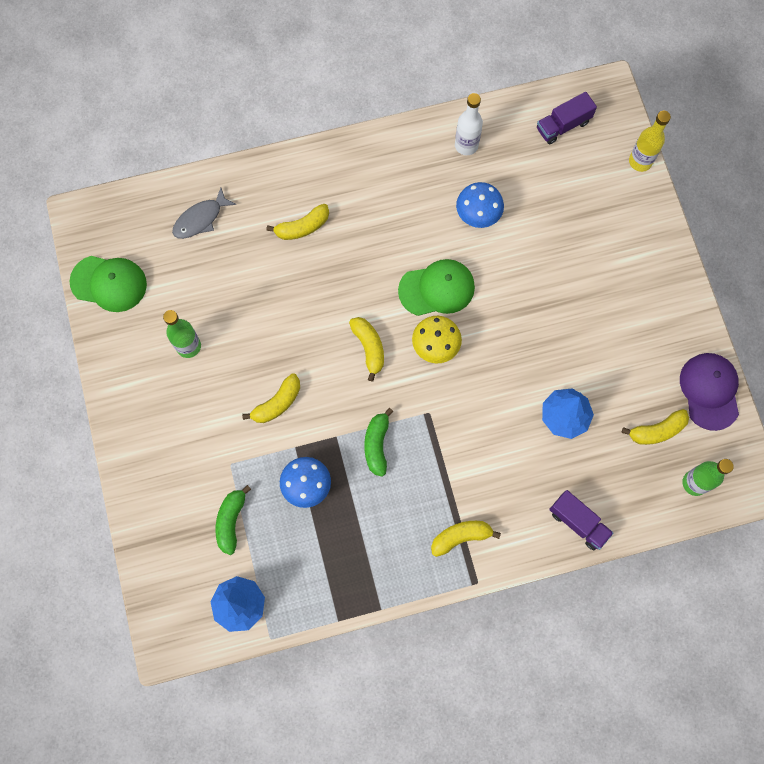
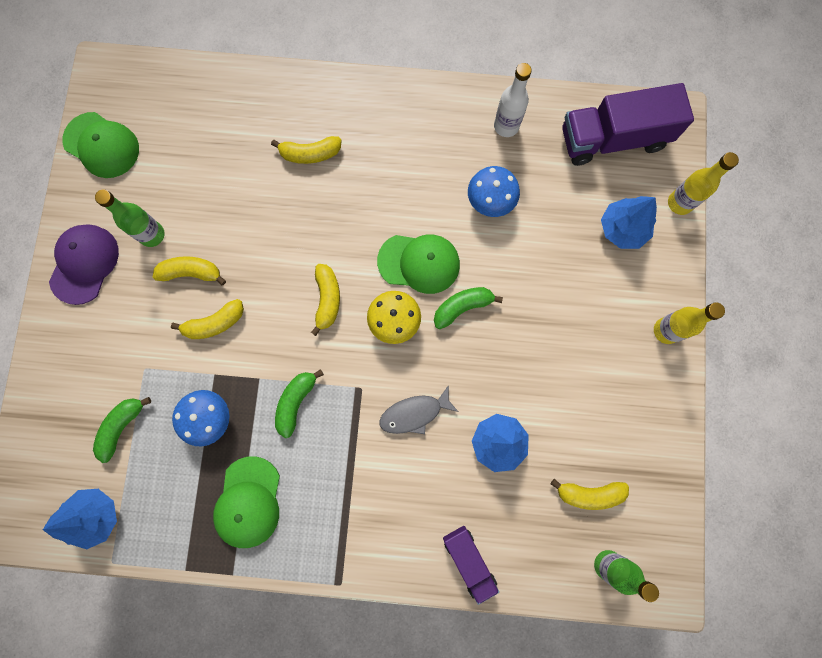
camera: 20 degrees right, 5 degrees up
grey fish [172,188,236,239] -> grey fish moved to [379,385,458,434]
yellow banana [431,521,501,557] -> yellow banana moved to [153,256,226,285]
purple truck [537,92,597,145] -> purple truck [562,83,694,166], size x1.79
purple cap [680,353,739,431] -> purple cap moved to [49,224,119,305]
none -> green cap [213,456,280,548]
none -> green banana [434,287,503,329]
none -> blue tree [601,196,657,249]
none -> yellow bottle [654,302,725,344]

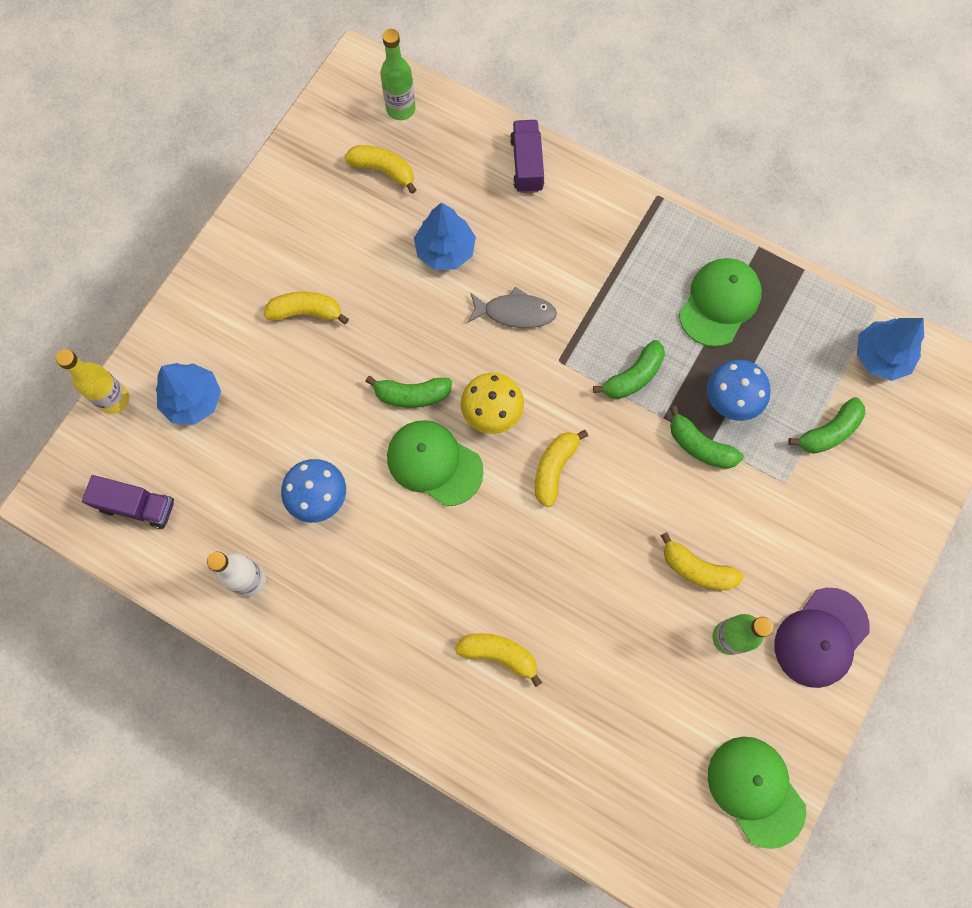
camera: 155 degrees left, 5 degrees down
yellow banana [171,299,244,339] -> yellow banana moved to [264,292,349,324]
purple truck [562,83,694,166] -> purple truck [82,475,174,529], size x0.56
yellow bottle [654,302,725,344] -> none
none -> green banana [670,406,744,469]

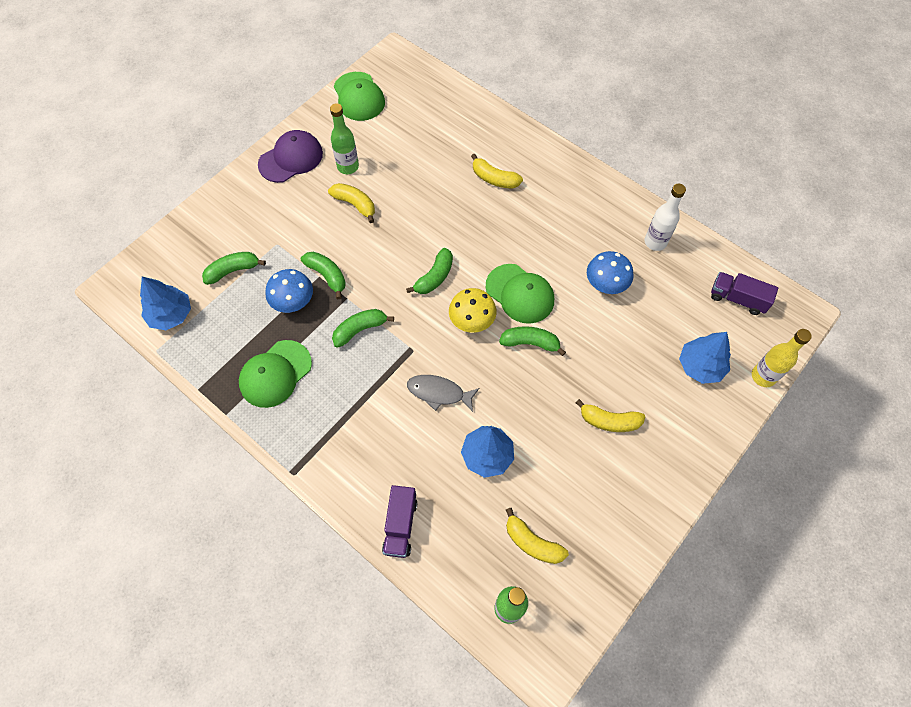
camera: 170 degrees left, 10 degrees down
yellow banana [535,430,588,507] -> green banana [406,248,453,294]

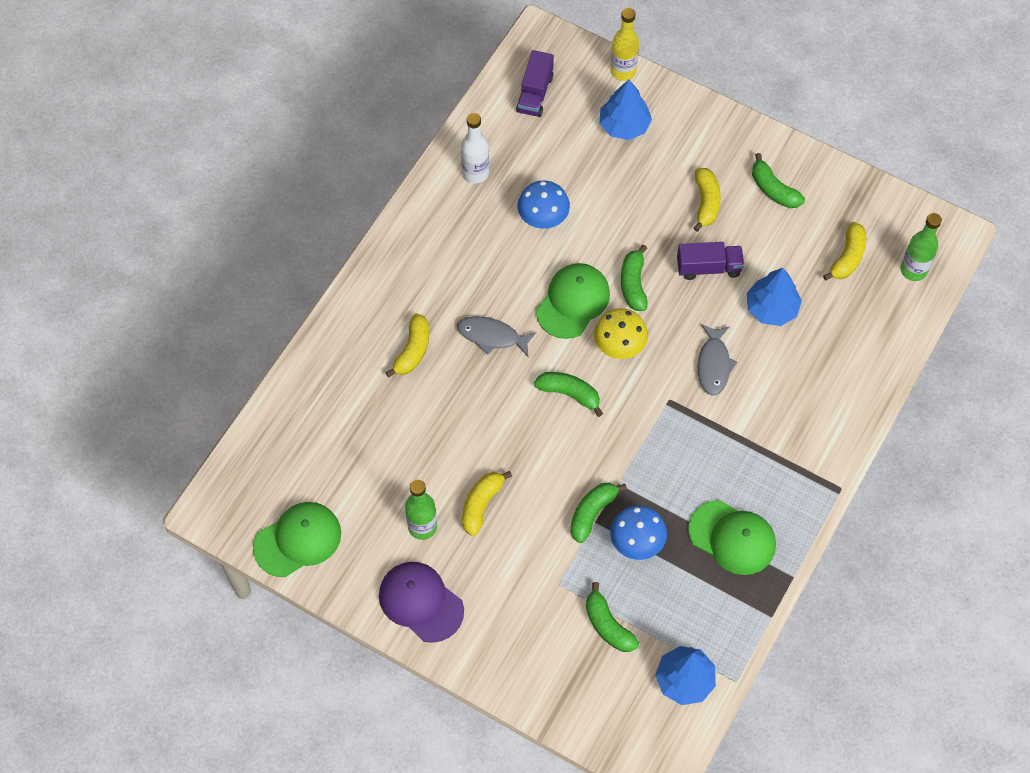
camera: 100 degrees left, 0 degrees up
green banana [332,309,394,348] -> green banana moved to [752,153,805,208]
purple truck [382,485,418,558] -> purple truck moved to [677,242,744,280]
none -> grey fish [457,316,536,356]

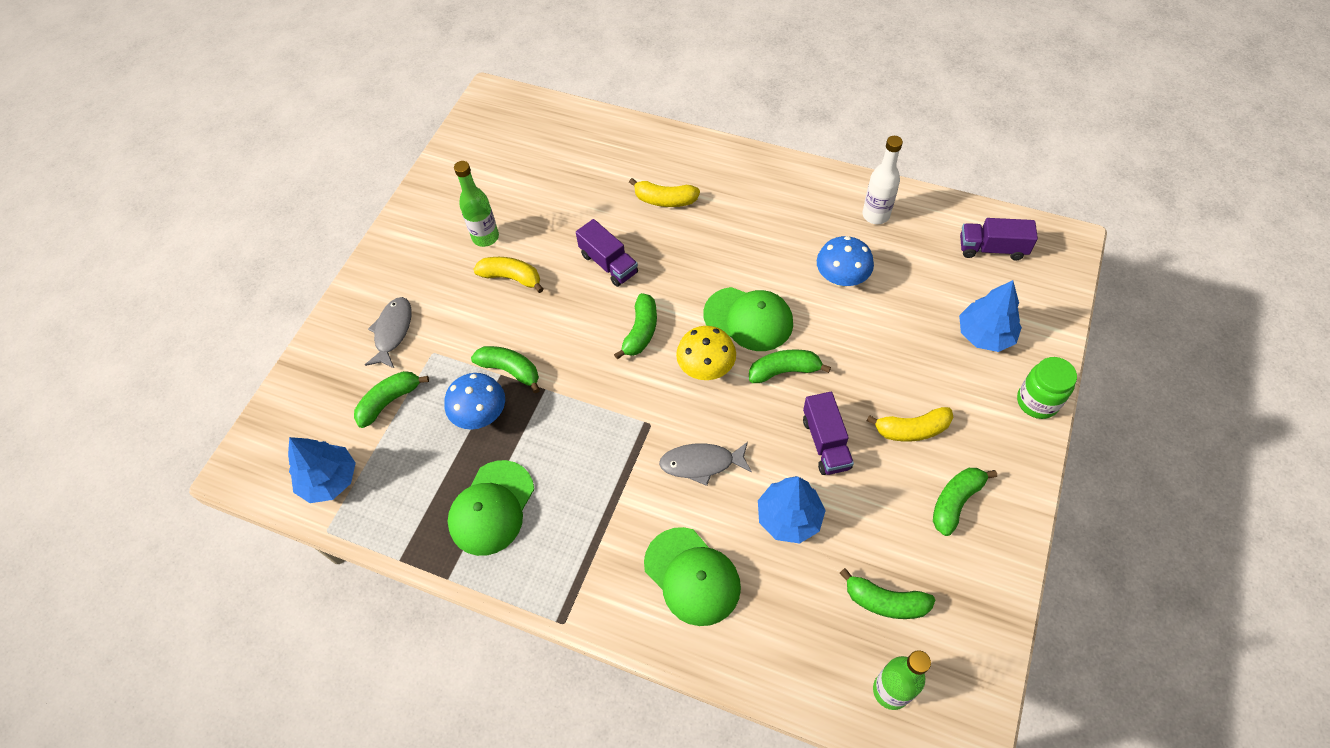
camera: 85 degrees right, 5 degrees down
green cap [253,502,341,577] -> green cap moved to [644,527,741,626]
purple cap [379,562,464,643] -> none
grey fish [457,316,536,356] -> grey fish moved to [365,297,412,369]
yellow bottle [610,8,639,81] -> none
yellow banana [823,222,866,281] -> green banana [840,568,935,619]
none -> purple truck [576,219,638,287]
none -> green jar [1017,357,1077,419]

